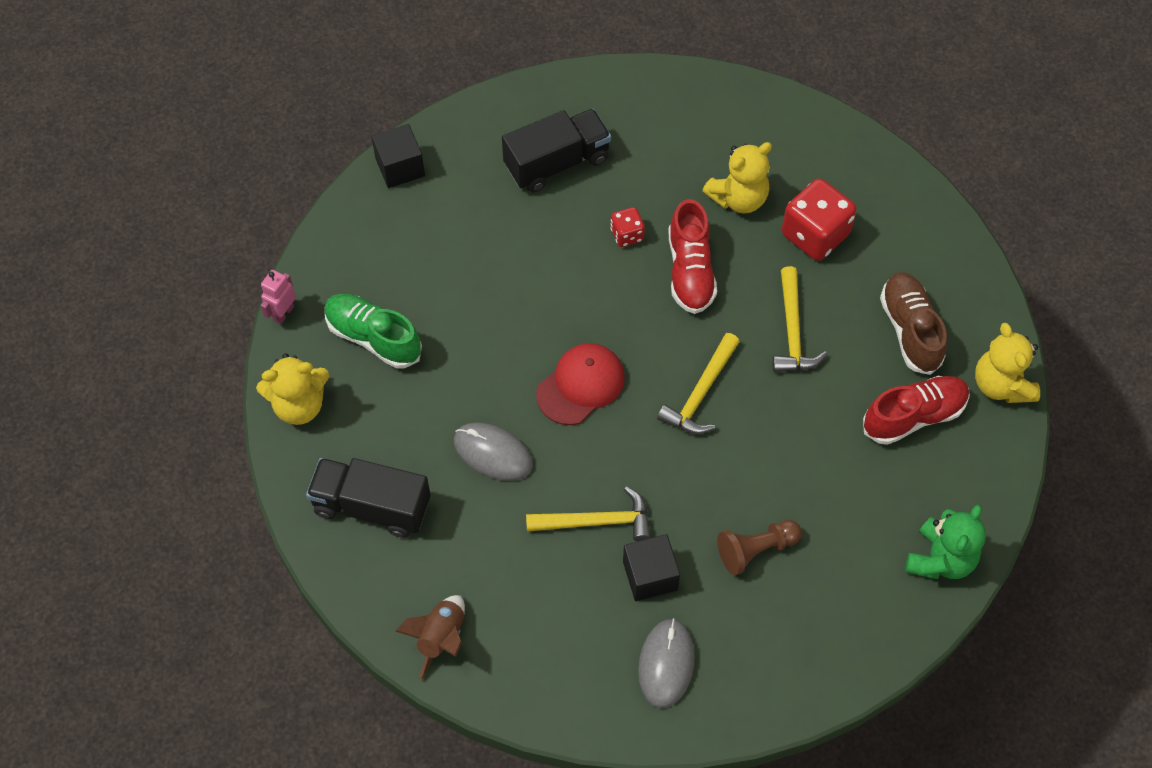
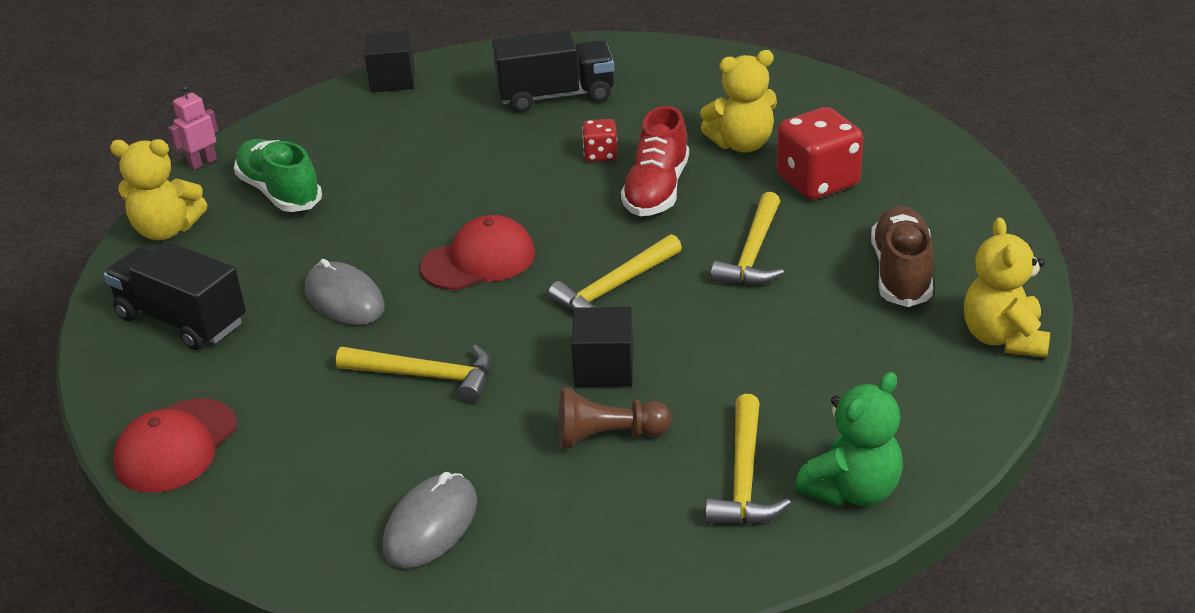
camera: 20 degrees right, 25 degrees down
brown rocket [395,595,465,680] -> red cap [113,398,237,493]
black cube [623,534,680,601] -> black cube moved to [571,307,633,387]
red shoe [863,376,970,445] -> none
none -> yellow hammer [705,394,791,524]

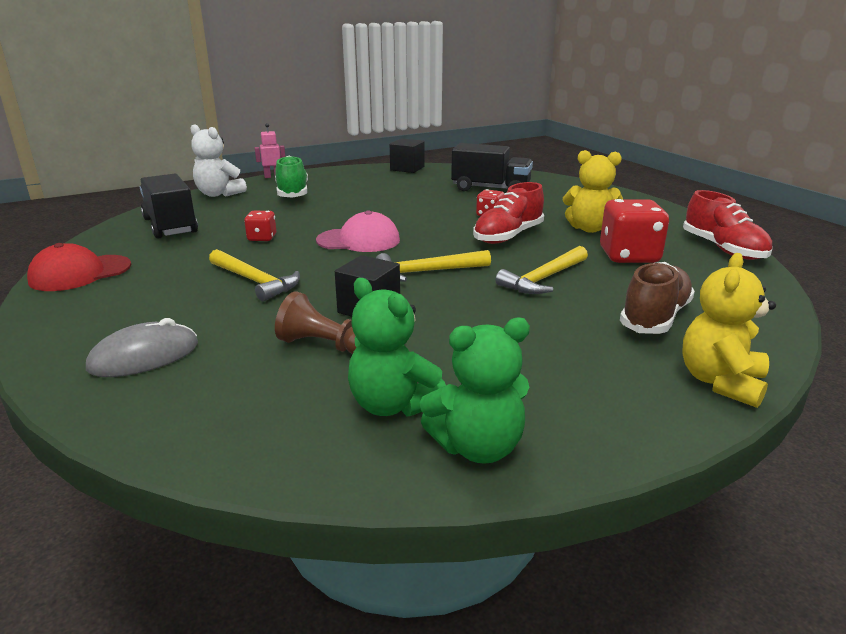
camera: 25 degrees right, 10 degrees down
yellow teddy bear [110,139,207,240] -> white teddy bear [191,124,247,197]
grey mouse [305,259,385,325] -> red dice [244,211,276,241]
red cap [420,215,535,290] -> pink cap [316,210,400,252]
yellow hammer [705,394,791,524] -> green teddy bear [348,278,446,417]
none -> red shoe [683,190,773,260]

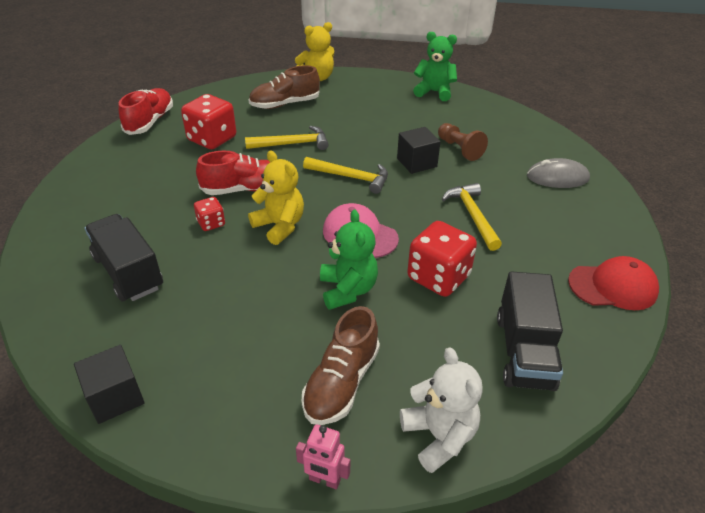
camera: 145 degrees left, 15 degrees up
red dice [244,211,276,241] -> red dice [407,221,477,297], size x1.92
green shoe [275,156,308,198] -> brown shoe [302,306,380,425]
green teddy bear [348,278,446,417] -> green teddy bear moved to [320,210,378,310]
yellow teddy bear [563,150,623,233] -> yellow teddy bear moved to [248,151,304,245]

